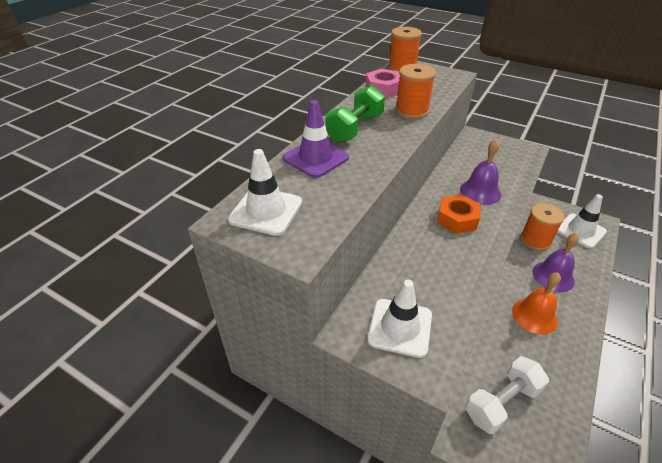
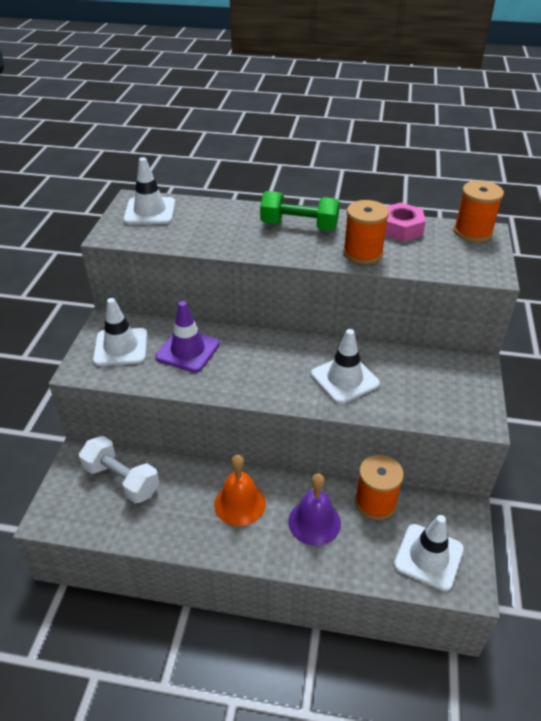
camera: 70 degrees right, 0 degrees up
purple traffic cone [283,100,349,178] -> purple traffic cone moved to [155,301,220,373]
orange nut [437,194,481,234] -> none
purple bell [460,139,501,205] -> white traffic cone [311,329,380,404]

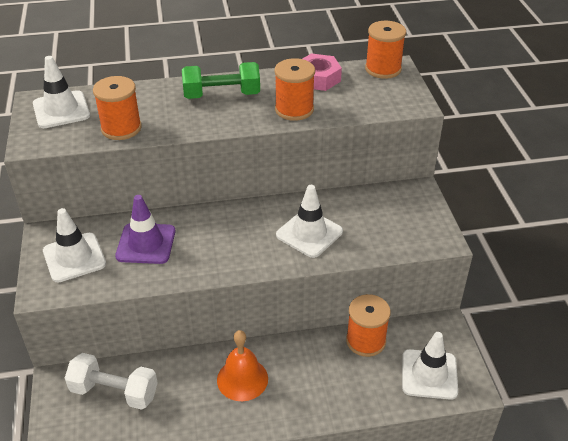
camera: 20 degrees left, 0 degrees up
purple bell [288,473,341,546] -> none
none -> orange spool [93,76,142,140]

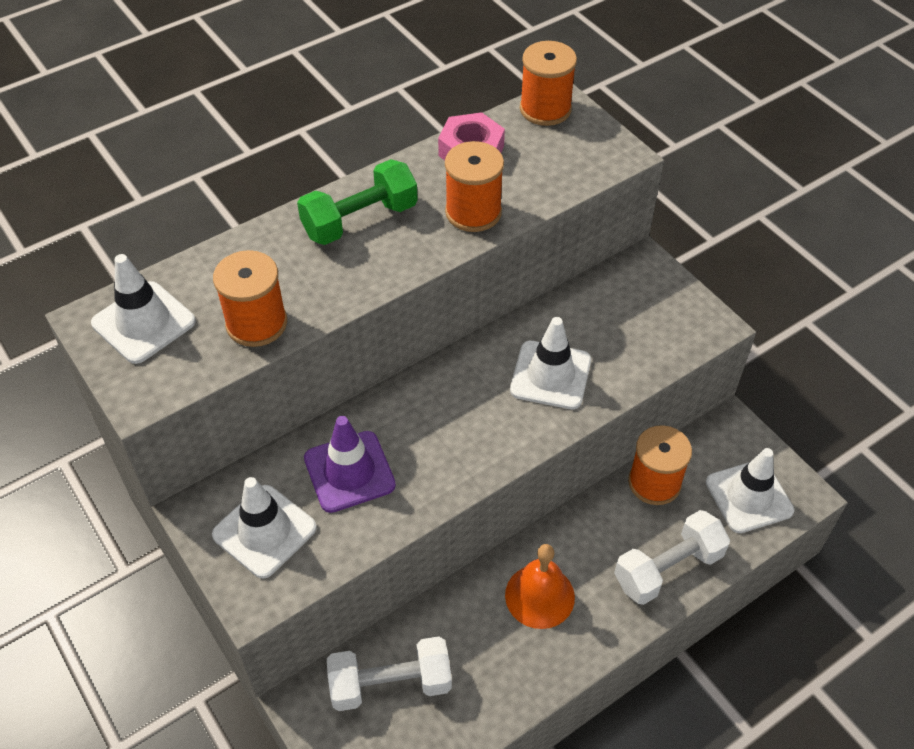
camera: 25 degrees left, 10 degrees up
none -> white dumbbell [614,510,730,605]

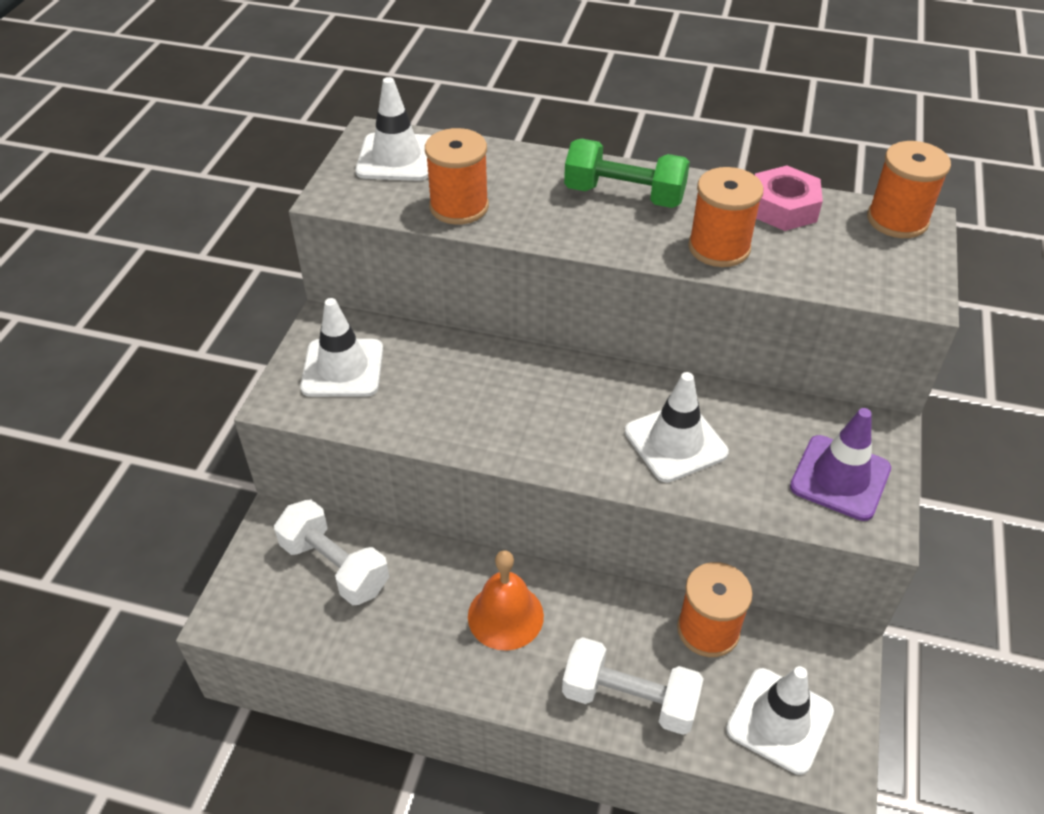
camera: 50 degrees right, 5 degrees down
purple traffic cone [304,416,396,513] -> purple traffic cone moved to [790,408,891,521]

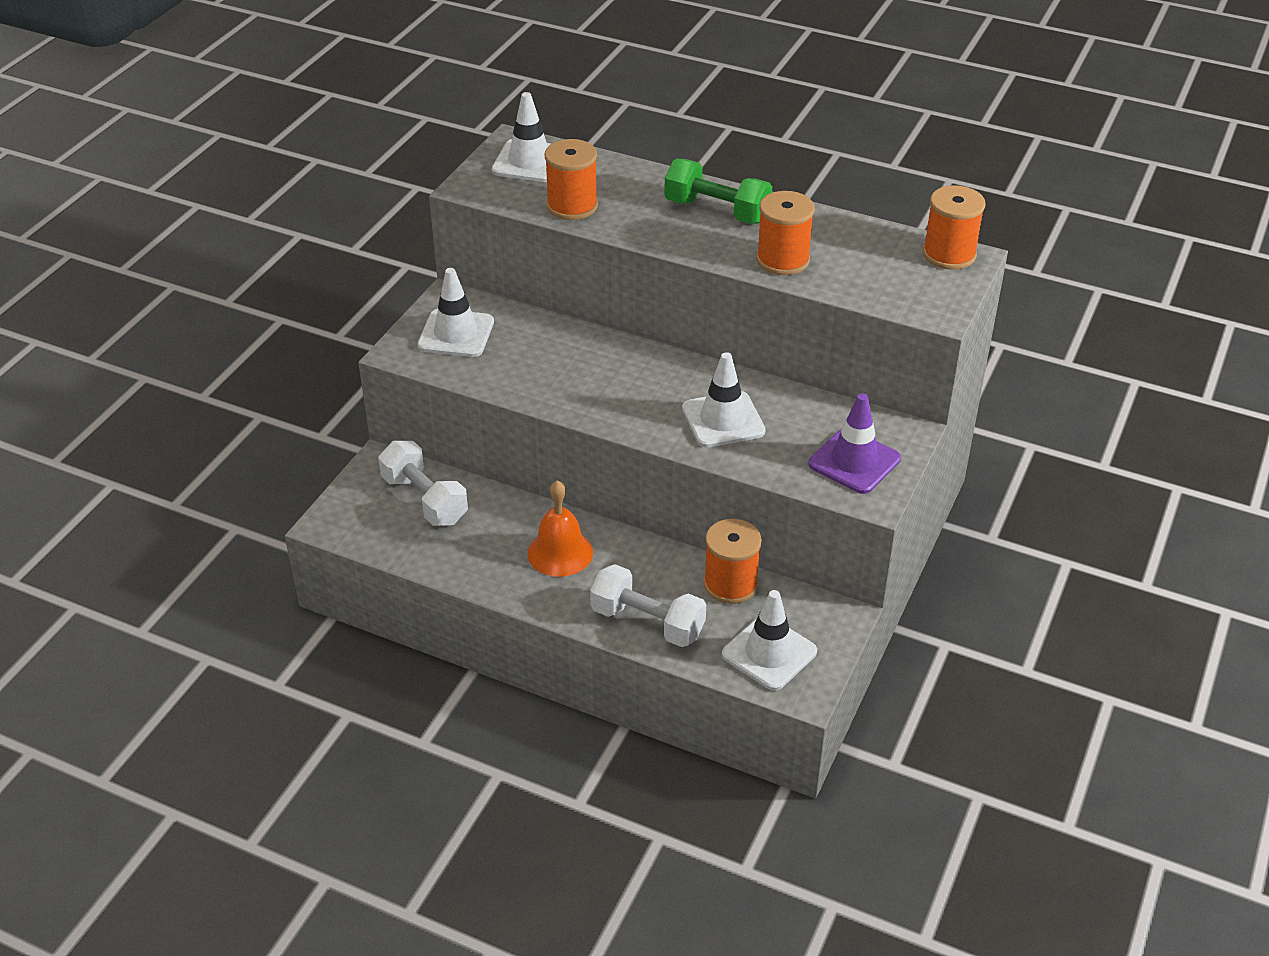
camera: 10 degrees right, 5 degrees down
pink nut [755,166,823,231] -> none

